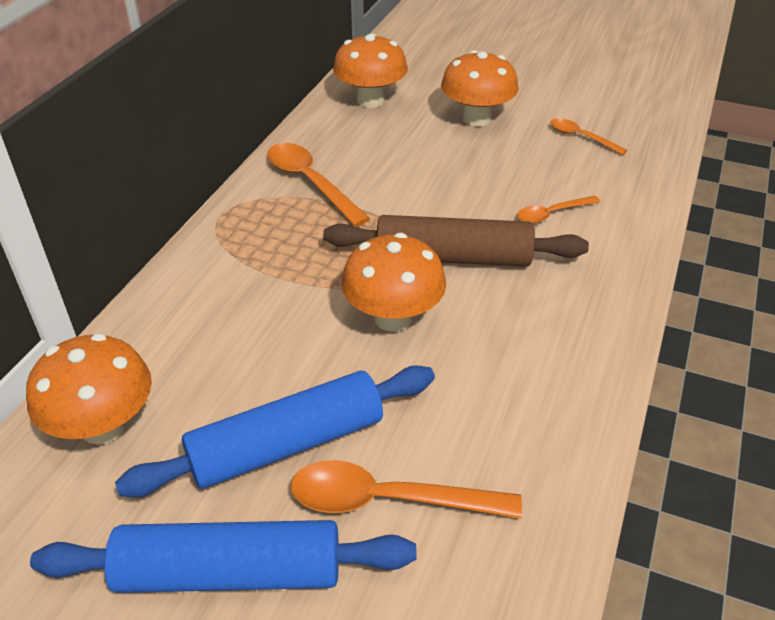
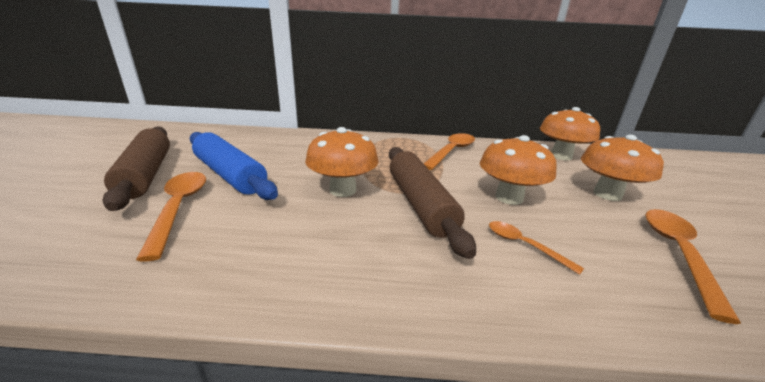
camera: 70 degrees right, 15 degrees down
orange mushroom [26,333,152,445] -> orange mushroom moved to [480,135,557,205]
blue rolling pin [30,520,417,593] -> brown rolling pin [102,126,170,211]
orange spoon [551,118,627,155] -> orange spoon [645,209,741,324], size x1.70

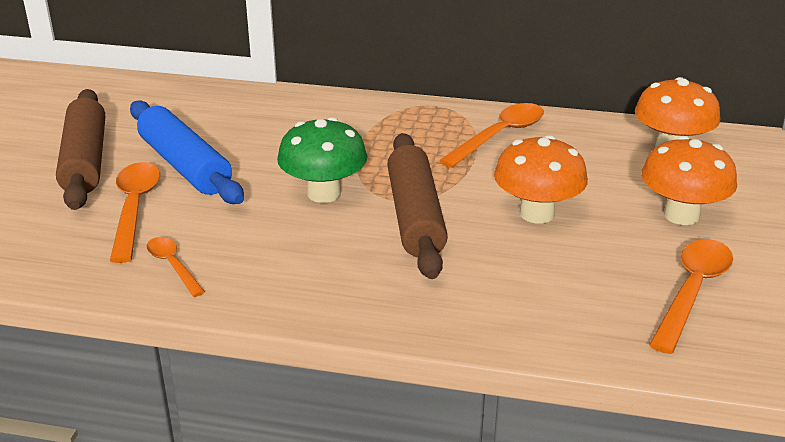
camera: 10 degrees right, 5 degrees up
orange mushroom [305,127,379,197] -> green mushroom [277,117,367,203]
orange spoon [489,221,584,275] -> orange spoon moved to [147,237,205,297]

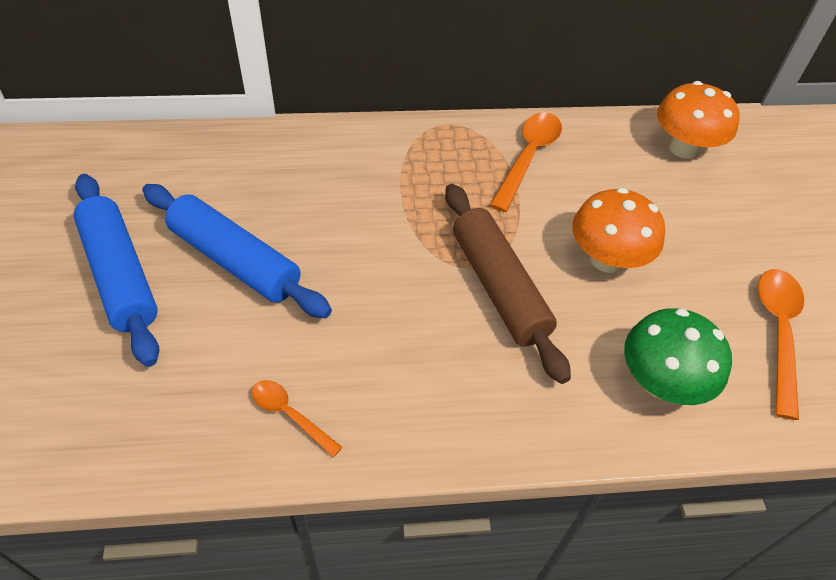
camera: 20 degrees left, 20 degrees up
brown rolling pin [56,89,105,210] -> blue rolling pin [73,174,159,367]
orange spoon [110,162,160,263] -> none
green mushroom [277,117,367,203] -> green mushroom moved to [624,308,732,405]
orange mushroom [641,136,737,225] -> none

